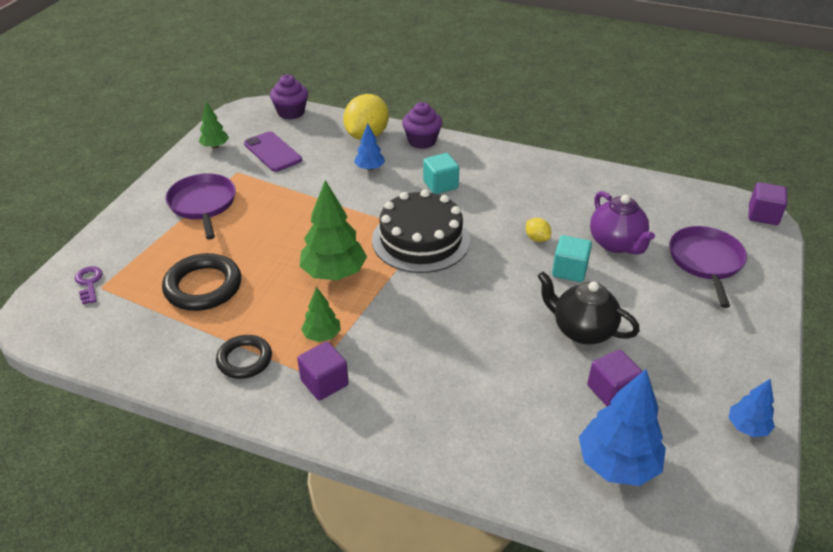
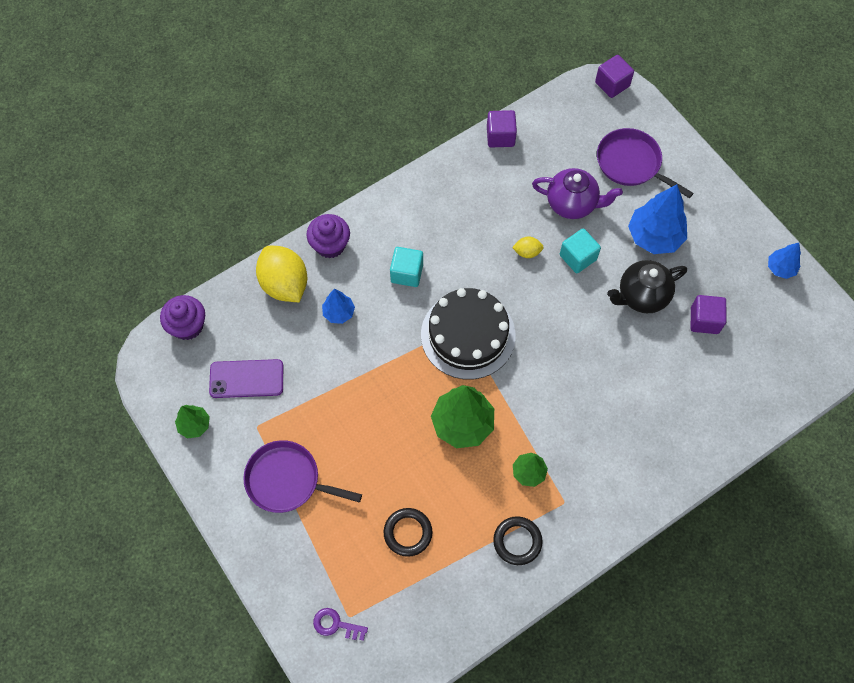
camera: 55 degrees left, 25 degrees up
black ring [162,253,241,311] -> black ring [384,508,432,557], size x0.65
purple cube [297,341,349,400] -> purple cube moved to [487,110,517,147]
blue tree [579,369,666,486] -> blue tree moved to [628,184,687,254]

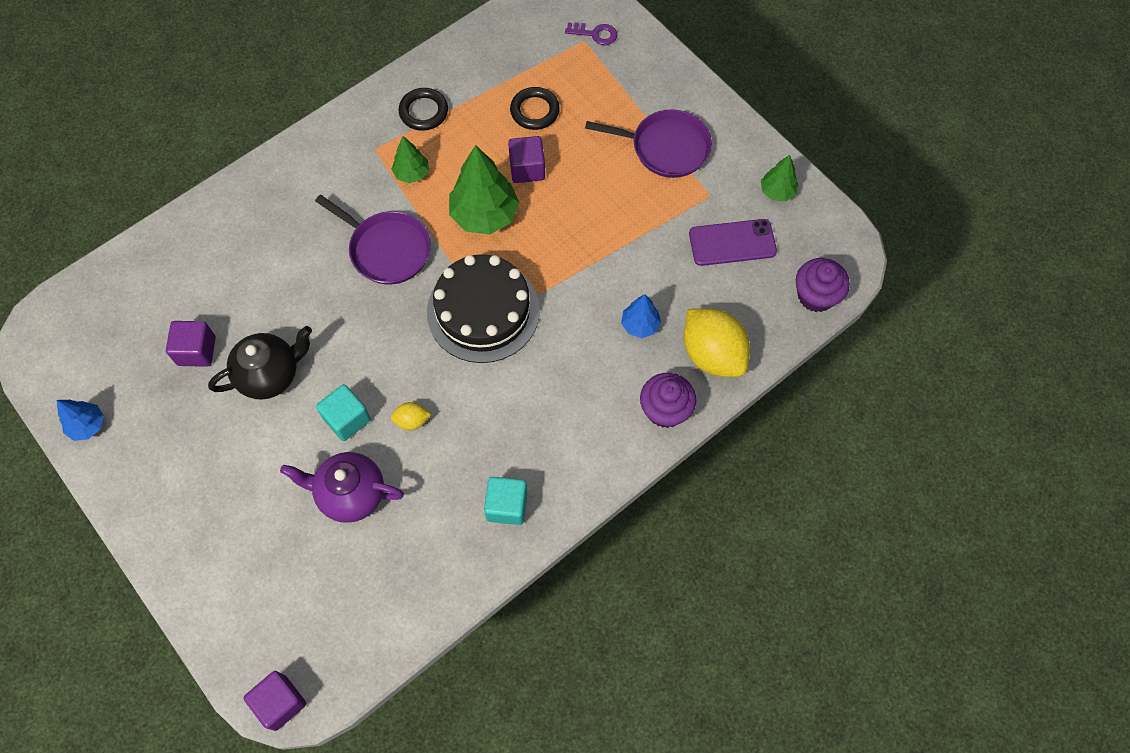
camera: 175 degrees right, 0 degrees up
turquoise cube [390,247,423,287] -> turquoise cube moved to [484,477,528,525]
purple cube [487,110,517,147] -> purple cube moved to [508,136,545,183]
purple pan [597,128,693,198] -> purple pan moved to [315,195,431,284]
blue tree [628,184,687,254] -> none

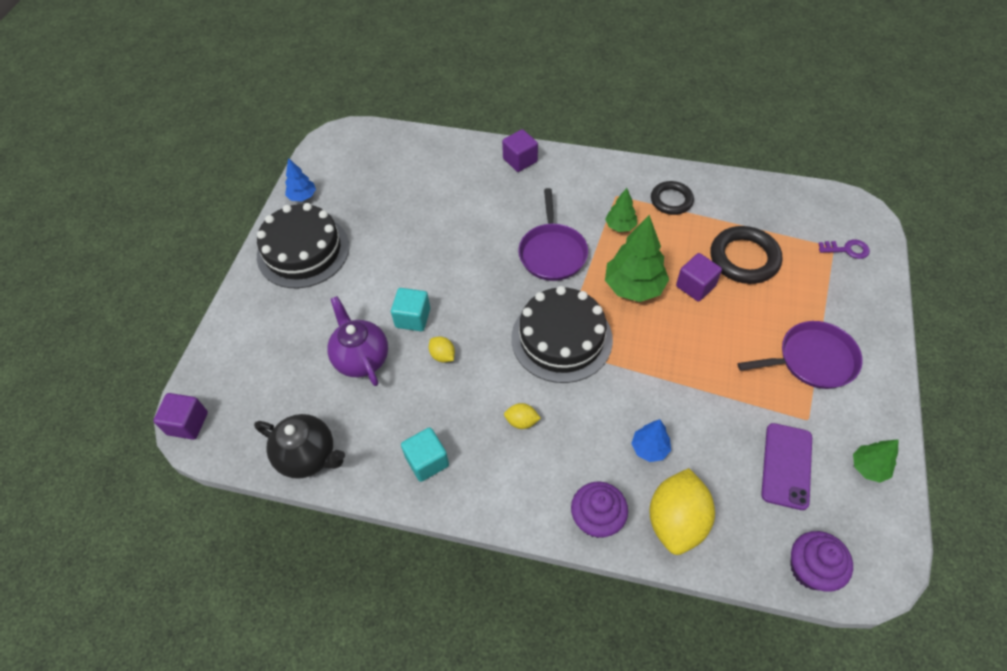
camera: 55 degrees right, 10 degrees down
purple cube [166,321,216,367] -> purple cube moved to [502,129,538,172]
black teapot [208,326,312,400] -> black teapot moved to [254,414,345,479]
black ring [510,87,560,130] -> black ring [711,226,782,284], size x1.54
purple key [565,22,617,45] -> purple key turned 60 degrees counterclockwise [818,239,870,259]
purple pan [585,110,712,178] -> purple pan turned 75 degrees counterclockwise [737,321,863,389]
purple phone [689,219,777,266] -> purple phone turned 60 degrees clockwise [761,423,812,510]
none -> black cake [257,203,349,288]
none -> yellow lemon [504,403,541,429]

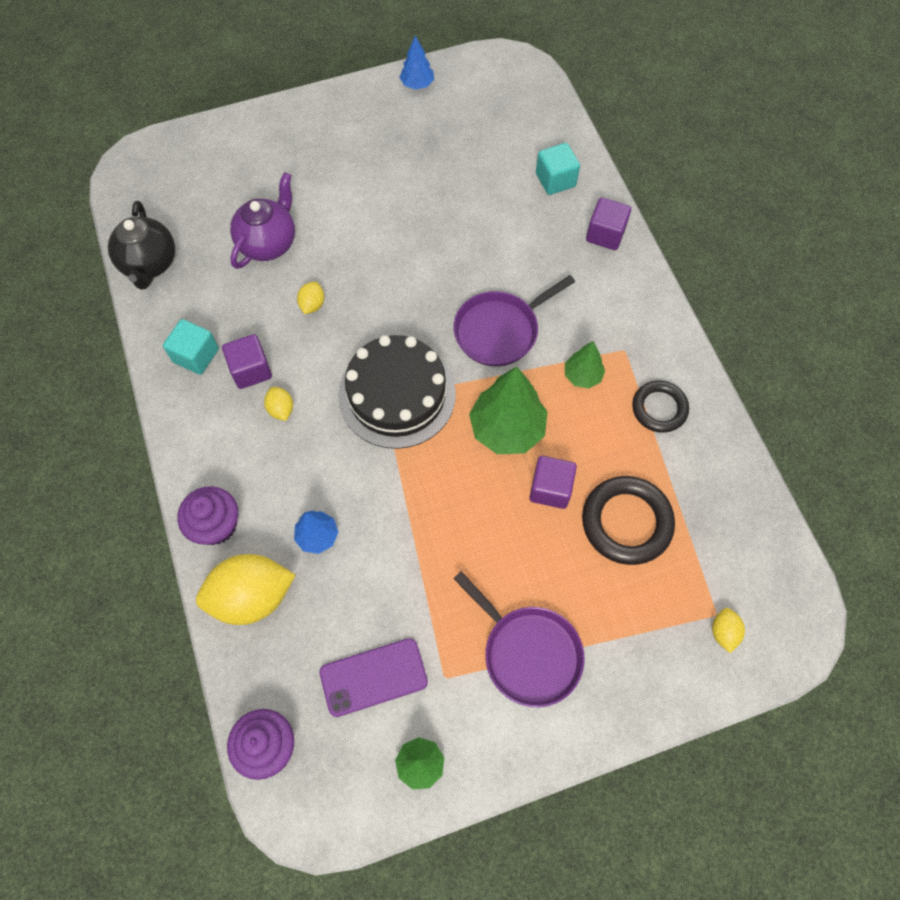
camera: 55 degrees right, 10 degrees up
purple cube [153,393,208,440] -> purple cube moved to [222,334,272,389]
black cake [257,203,349,288] -> none
turquoise cube [391,288,430,331] -> turquoise cube moved to [536,143,580,195]
purple key [818,239,870,259] -> yellow lemon [712,608,745,653]

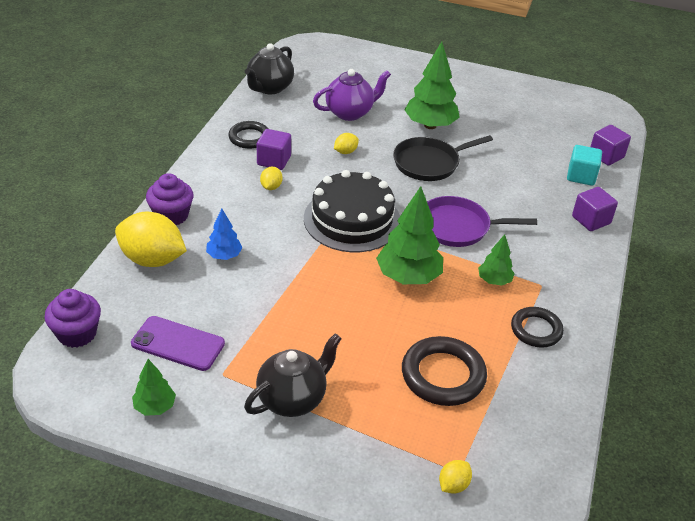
camera: 35 degrees right, 25 degrees down
turquoise cube [163,319,219,375] -> black ring [228,121,269,149]
blue tree [399,35,434,90] -> none
purple pan [453,571,585,707] -> black teapot [244,333,342,417]
purple cube [529,456,577,509] -> purple cube moved to [590,125,631,166]
none -> black pan [393,135,493,181]
none -> green tree [405,41,460,129]

